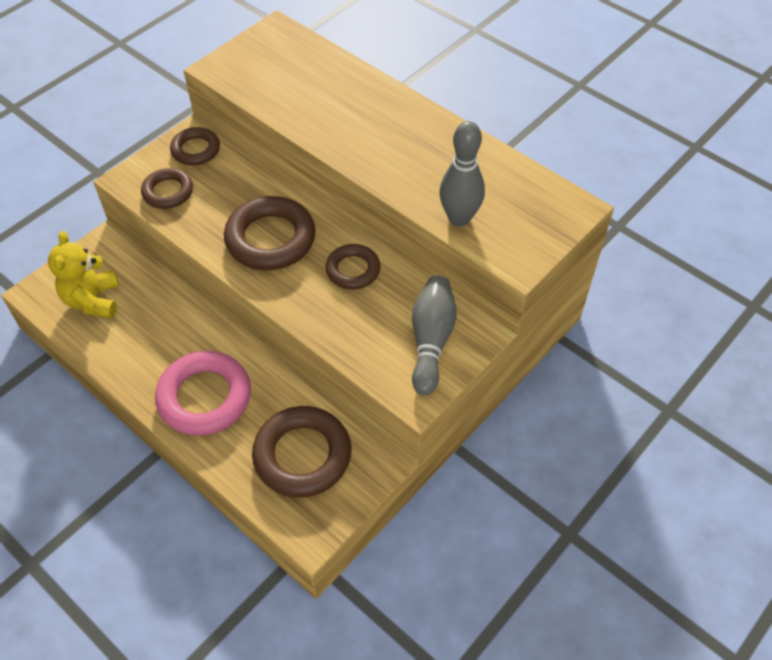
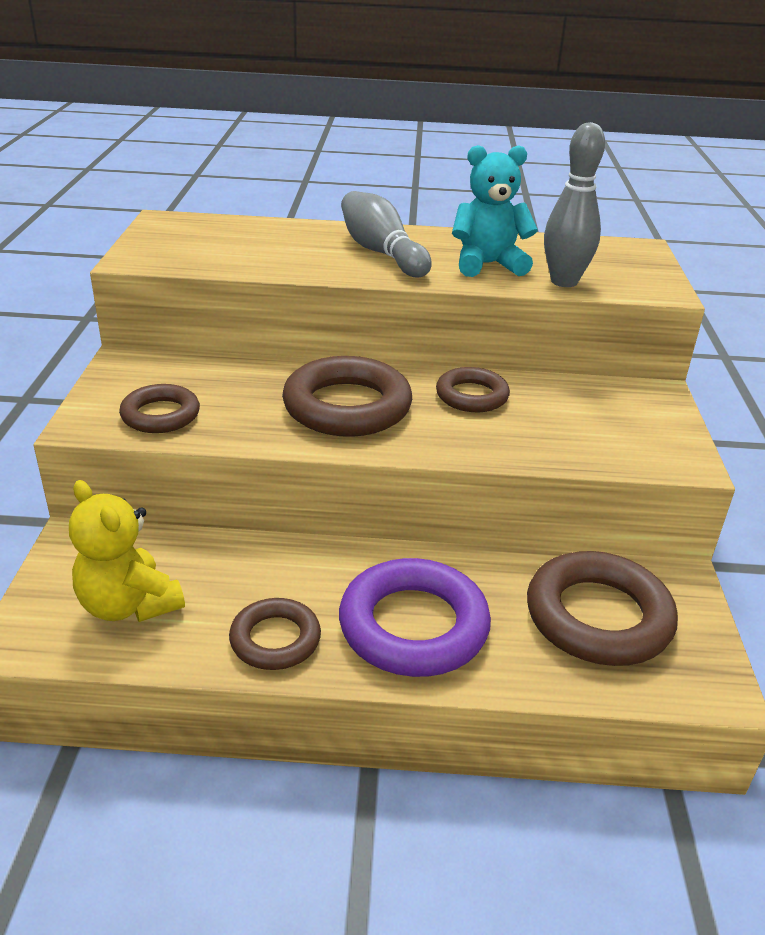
camera: 40 degrees left, 20 degrees down
pink ring [155,351,251,436] -> purple ring [339,558,491,677]
brown ring [170,127,220,165] -> brown ring moved to [229,598,321,670]
grey bowling pin [412,276,457,395] -> grey bowling pin moved to [341,191,432,278]
none -> turquoise teddy bear [452,145,538,277]

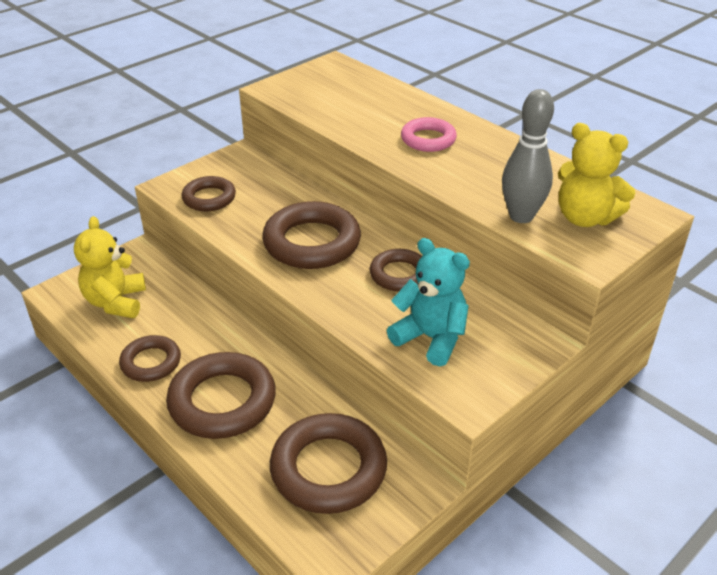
camera: 45 degrees right, 5 degrees up
purple ring [339,558,491,677] -> brown ring [166,352,276,439]
grey bowling pin [341,191,432,278] -> pink ring [401,117,457,152]
turquoise teddy bear [452,145,538,277] -> turquoise teddy bear moved to [387,238,470,366]
none -> yellow teddy bear [558,123,636,227]

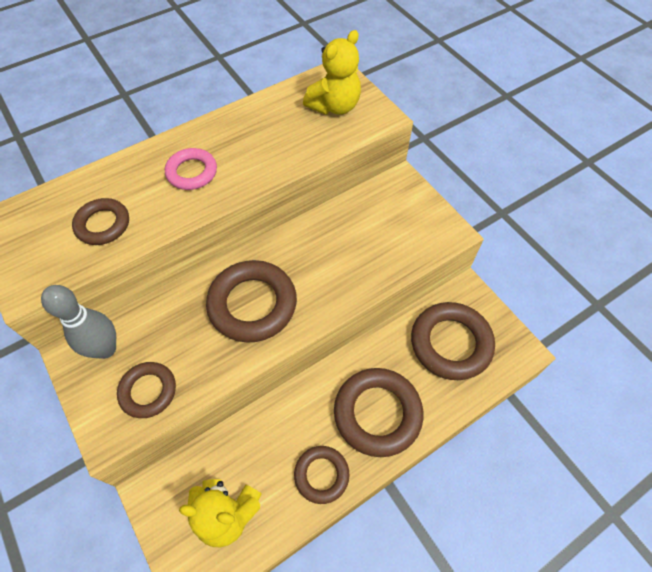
camera: 80 degrees left, 20 degrees up
brown ring [370,249,422,292] -> brown ring moved to [72,198,129,245]
turquoise teddy bear [387,238,470,366] -> none
grey bowling pin [502,89,554,223] -> grey bowling pin moved to [41,285,116,359]

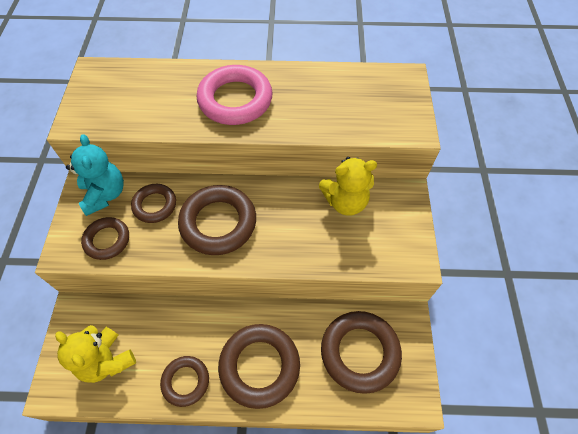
camera: 35 degrees right, 0 degrees up
grey bowling pin [41,285,116,359] -> turquoise teddy bear [66,134,124,216]
brown ring [72,198,129,245] -> brown ring moved to [131,184,176,223]
pink ring [165,148,217,190] -> pink ring [197,65,272,125], size x1.70
yellow teddy bear [303,30,361,115] -> yellow teddy bear moved to [319,157,377,216]

